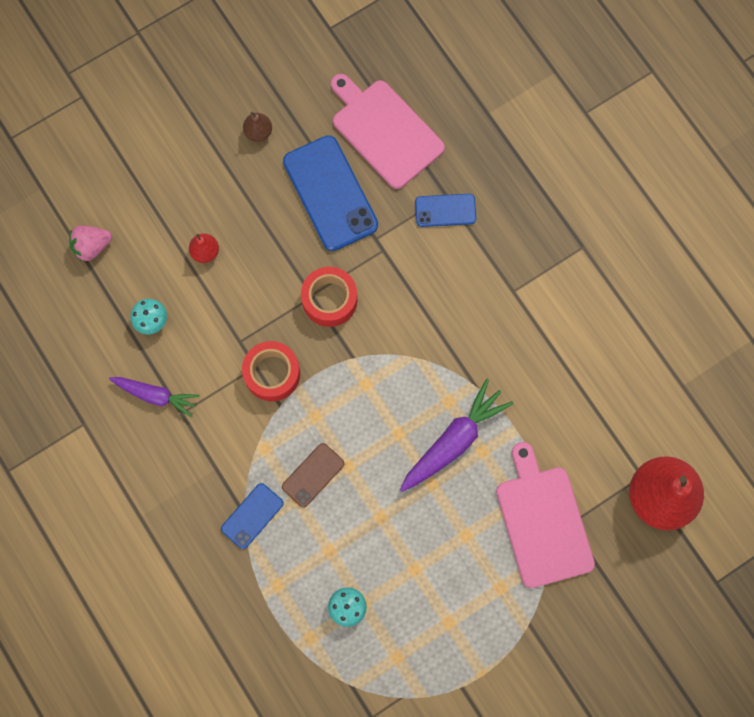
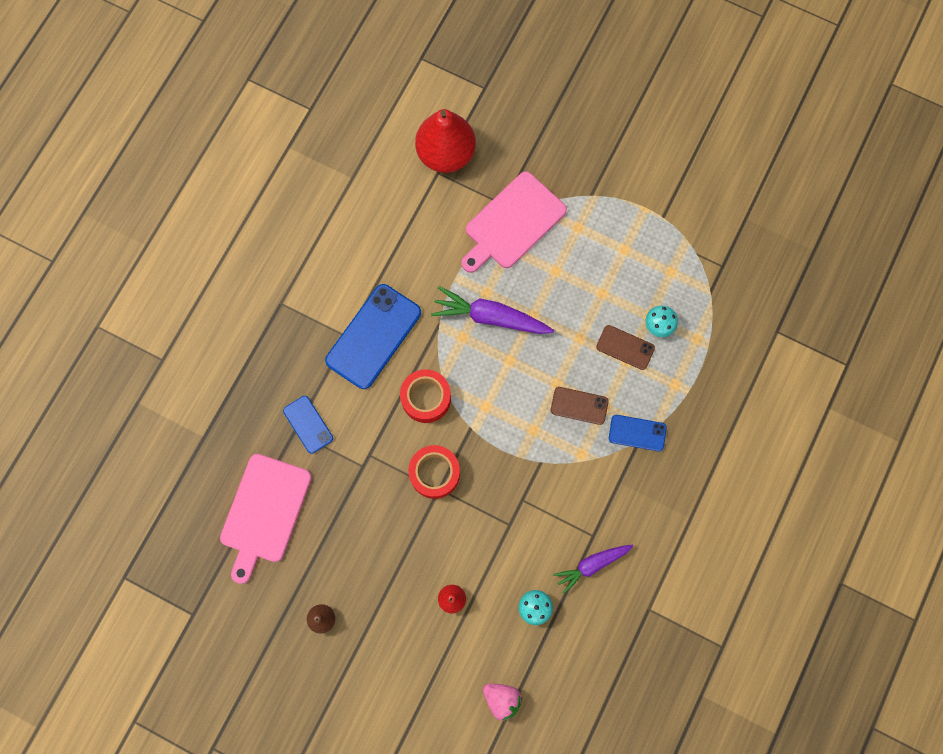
camera: 120 degrees left, 0 degrees up
purple carrot [109,377,199,418] -> purple carrot turned 105 degrees counterclockwise [553,545,633,594]
red tape [242,341,300,401] -> red tape moved to [400,369,451,423]
blue phone [283,135,378,251] -> blue phone moved to [325,284,421,389]
none -> brown phone [596,325,655,370]

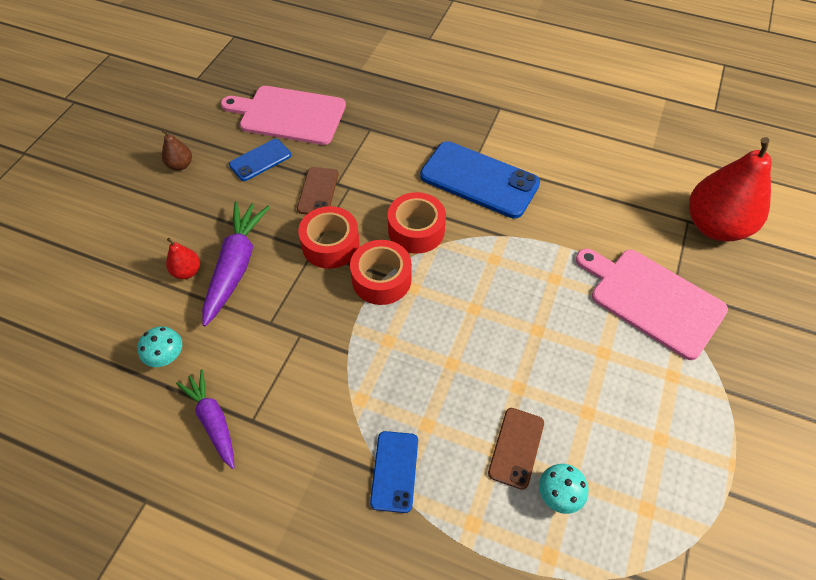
camera: 85 degrees right, 20 degrees down
blue phone [283,396,333,454] -> blue phone moved to [229,139,291,181]
purple carrot [431,286,554,334] -> purple carrot moved to [202,201,270,326]
pink strawberry [483,683,522,721] -> none
brown phone [551,387,609,425] -> brown phone moved to [297,167,338,214]
none -> red tape [350,240,412,305]

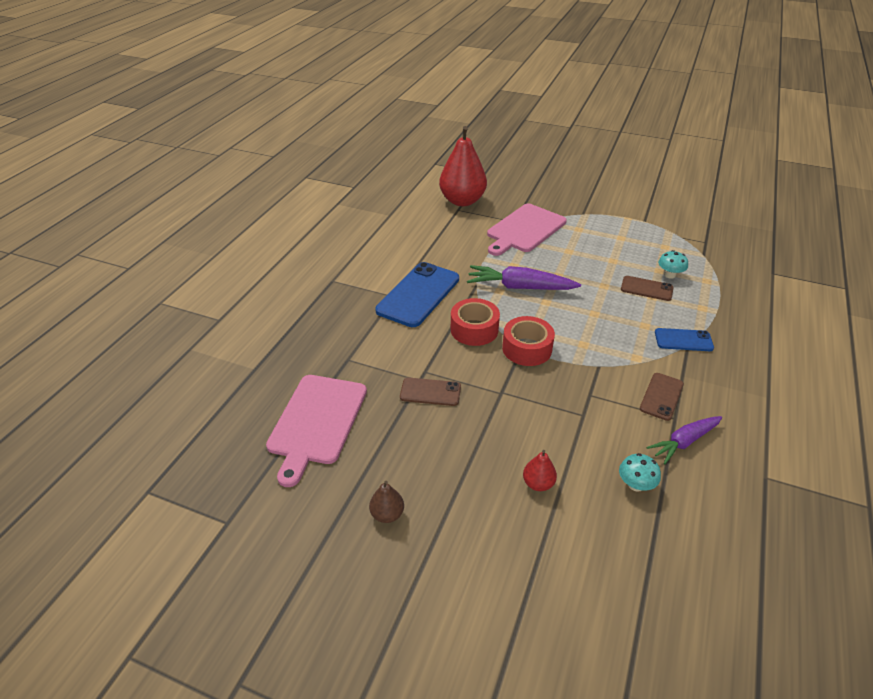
camera: 90 degrees left, 15 degrees down
purple carrot [202,201,270,326] -> purple carrot moved to [467,265,581,290]
blue phone [229,139,291,181] -> none
red tape [298,206,360,269] -> none
none -> brown phone [640,373,684,421]

